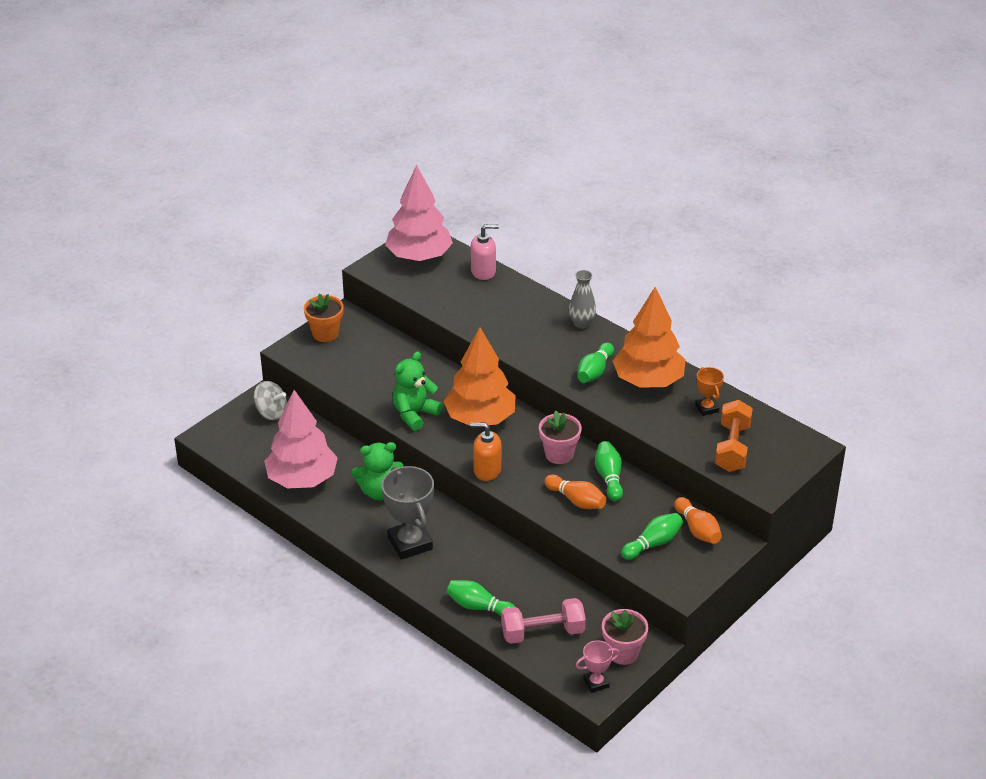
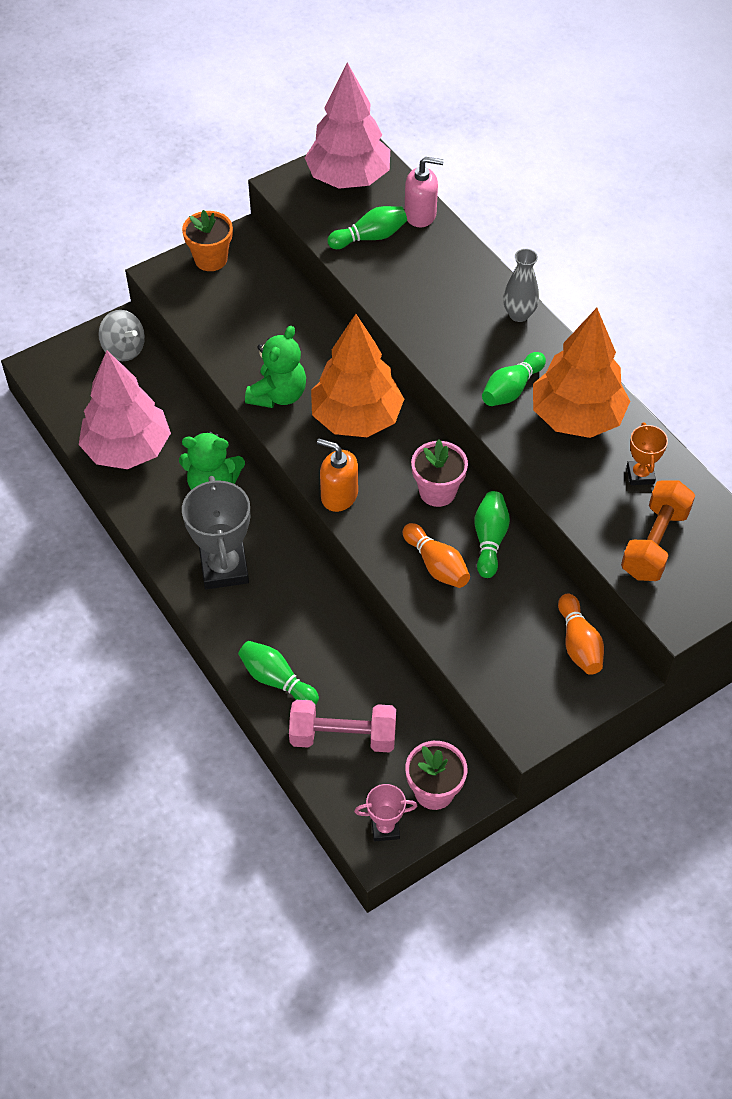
camera: 15 degrees right, 15 degrees up
green teddy bear [393,352,443,431] -> green teddy bear turned 150 degrees clockwise [245,326,306,408]
green bowling pin [621,513,683,560] -> green bowling pin moved to [327,206,407,249]

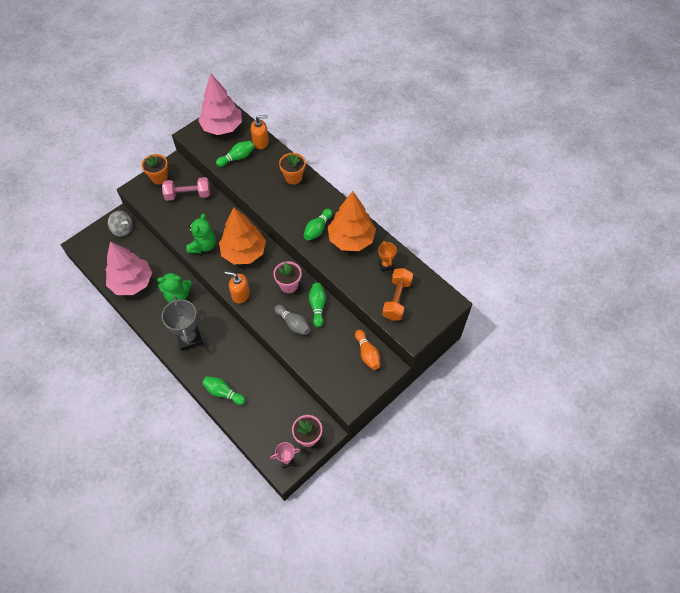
camera: 10 degrees left, 5 degrees up
pink dumbbell [289,700,396,752] -> pink dumbbell moved to [162,177,210,201]
orange bowling pin [403,523,470,588] -> grey bowling pin [274,305,310,335]
pink soap dispenser [404,157,444,227] -> orange soap dispenser [251,115,269,149]
grey vase [503,249,539,322] -> none
none -> orange flower pot [279,153,306,184]

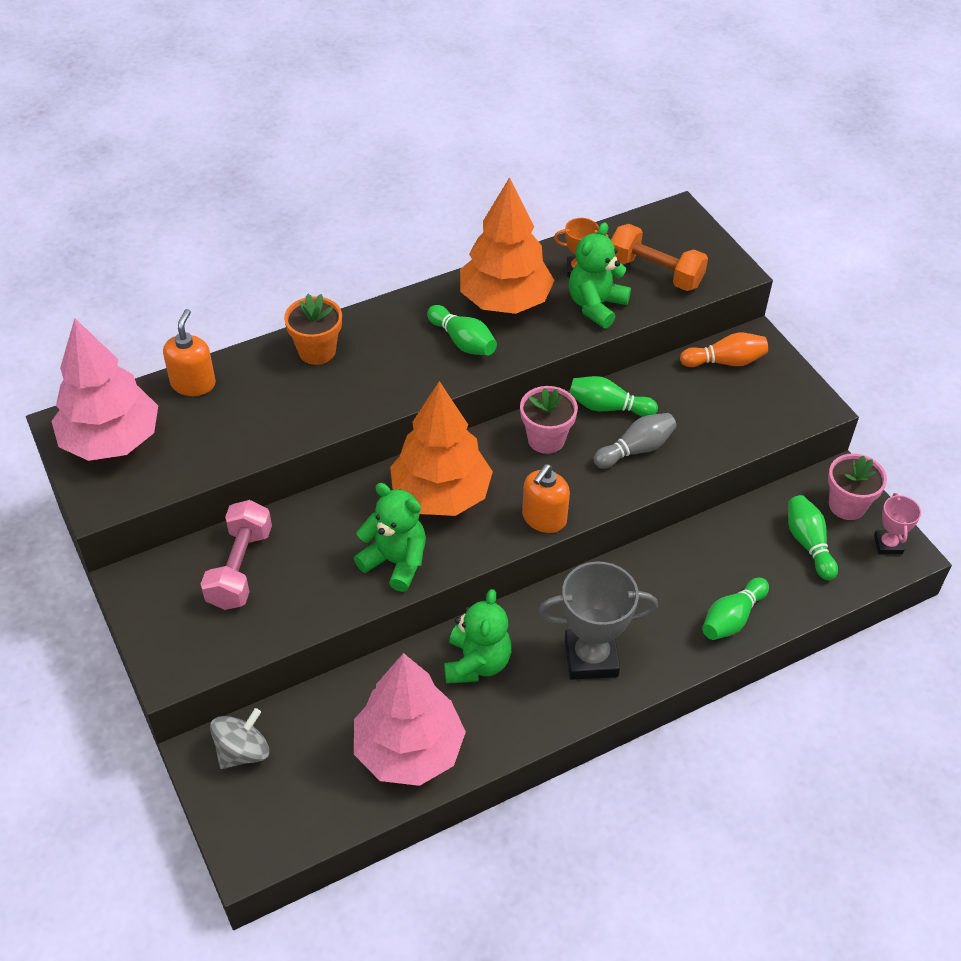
camera: 75 degrees left, 10 degrees down
orange flower pot [142,154,168,184] -> none
green bowling pin [216,141,254,167] -> green bowling pin moved to [788,495,838,580]
none -> green teddy bear [569,222,631,328]

